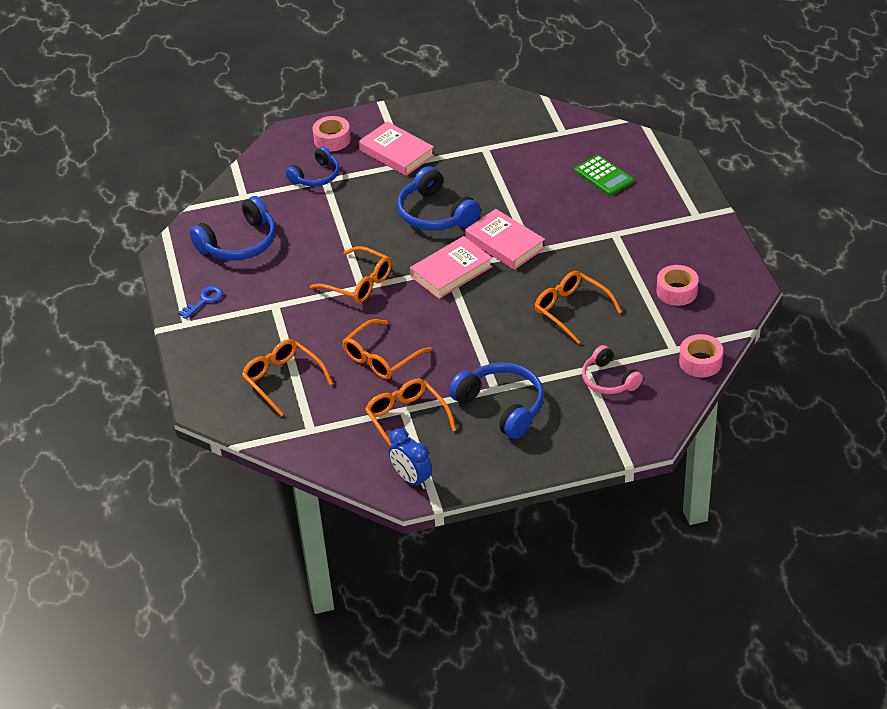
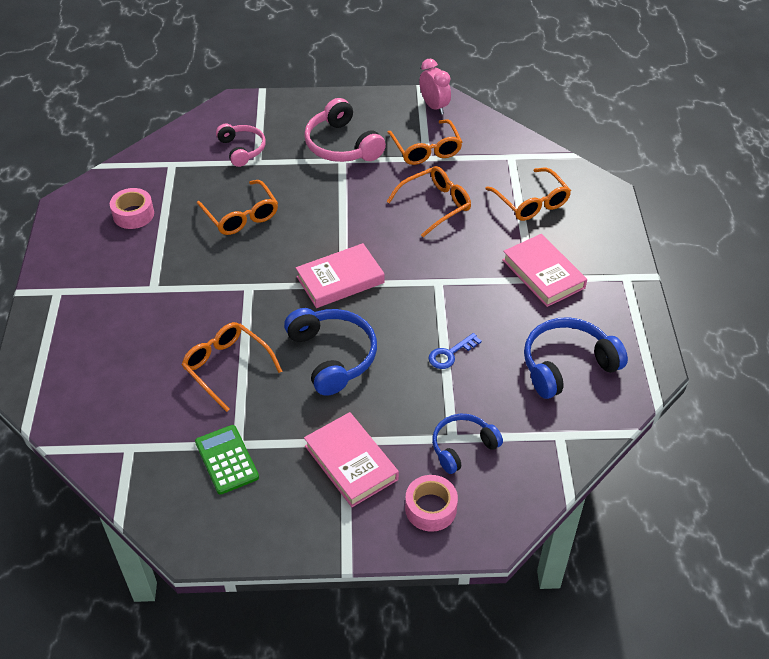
camera: 170 degrees left, 5 degrees up
blue key [178,286,223,319] -> blue key moved to [429,333,482,369]
orange glasses [310,246,392,303] -> orange glasses moved to [181,322,282,412]
blue clock [389,428,432,489] -> pink clock [419,59,451,115]
blue headphones [449,362,544,439] -> pink headphones [304,98,386,162]
pink book [465,209,545,270] -> pink book moved to [502,234,587,307]
green calculator [575,155,634,196] -> green calculator moved to [195,425,259,495]
pink tape [679,334,723,378] -> none

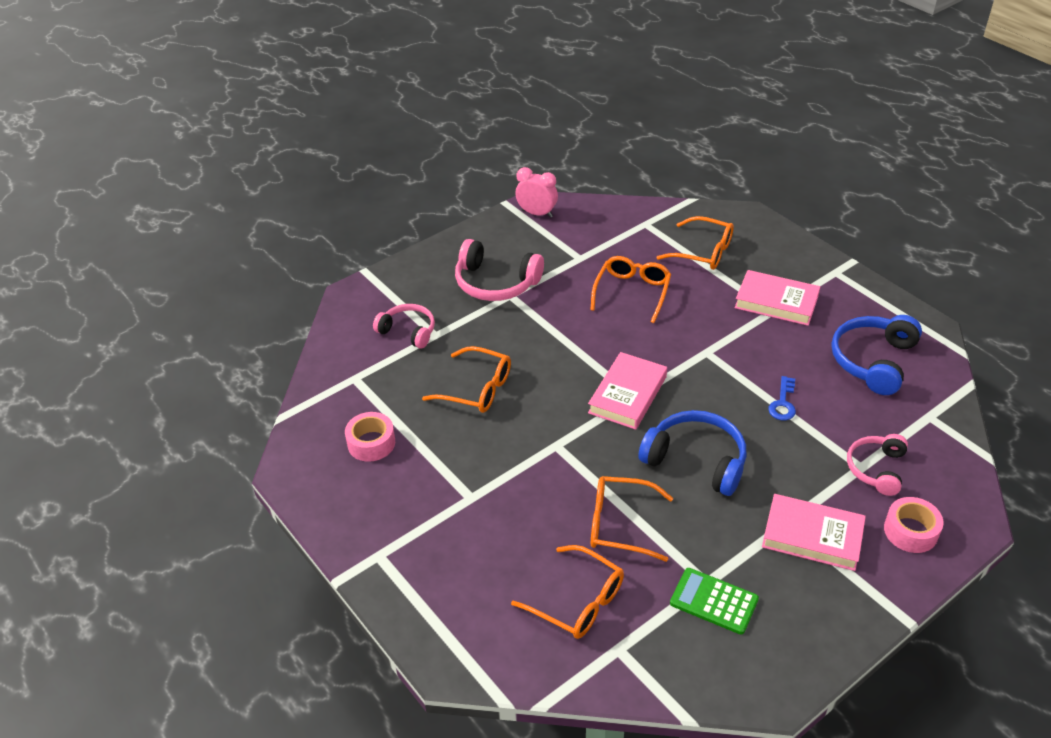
camera: 35 degrees left, 5 degrees down
orange glasses [387,119,462,165] -> orange glasses moved to [511,545,624,639]
blue headphones [432,414,503,474] -> pink headphones [847,434,908,496]

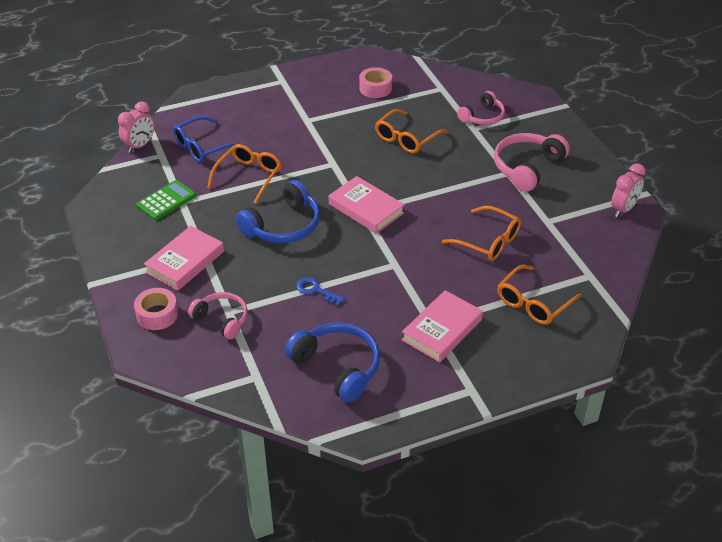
camera: 105 degrees right, 0 degrees up
orange glasses [511,545,624,639] -> blue glasses [173,116,246,163]
none -> pink clock [118,101,155,153]

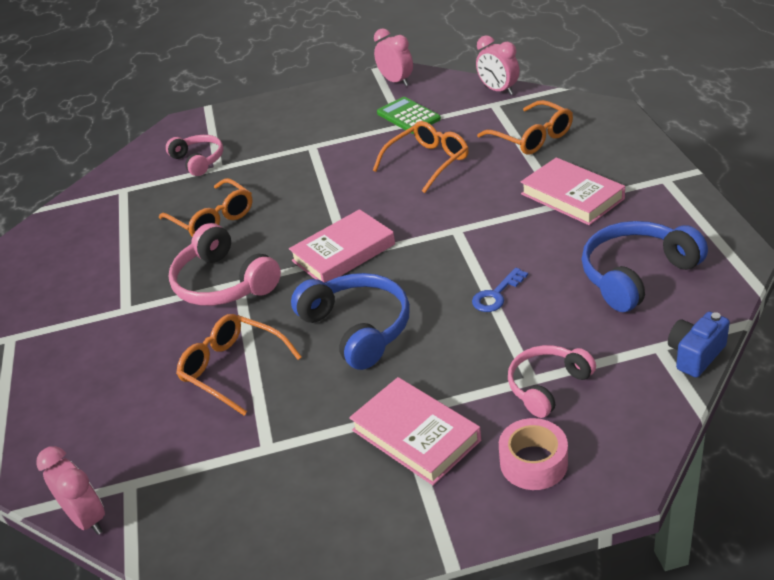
camera: 75 degrees left, 5 degrees down
green calculator [136,180,196,220] -> green calculator moved to [377,97,441,134]
blue glasses [173,116,246,163] -> none
pink tape [359,67,392,98] -> none
pink headphones [494,133,570,192] -> pink headphones moved to [168,223,281,306]
none -> pink clock [476,35,519,95]
none -> blue camera [668,312,730,378]

